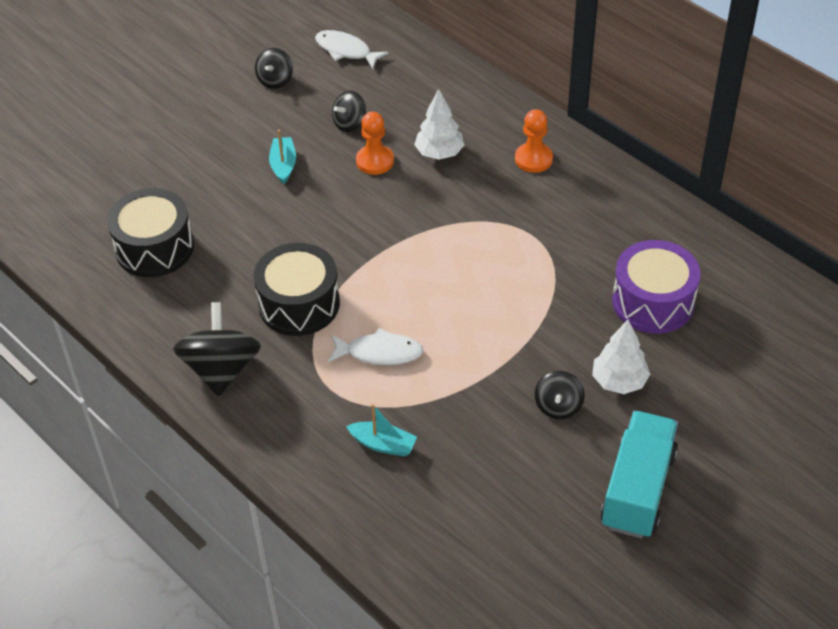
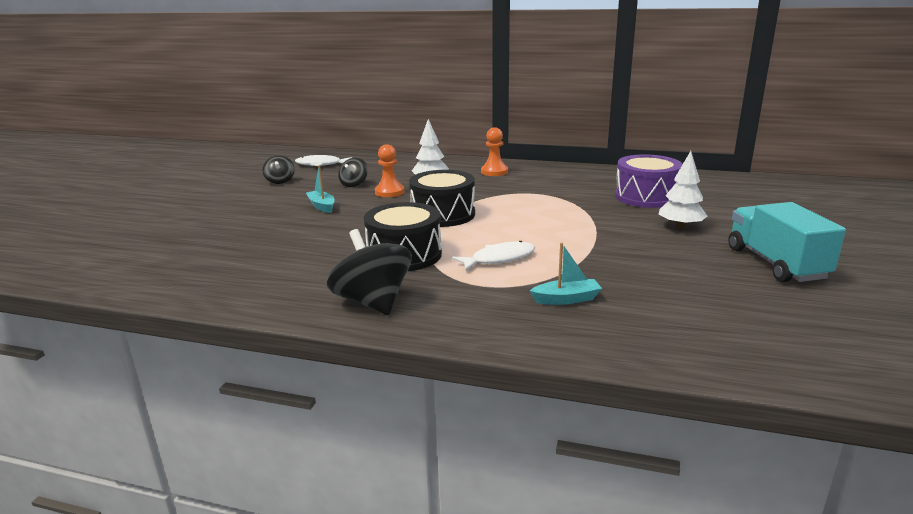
camera: 30 degrees left, 25 degrees down
black drum [107,188,194,277] -> black drum moved to [409,170,475,227]
black spinning top [535,371,584,419] -> none

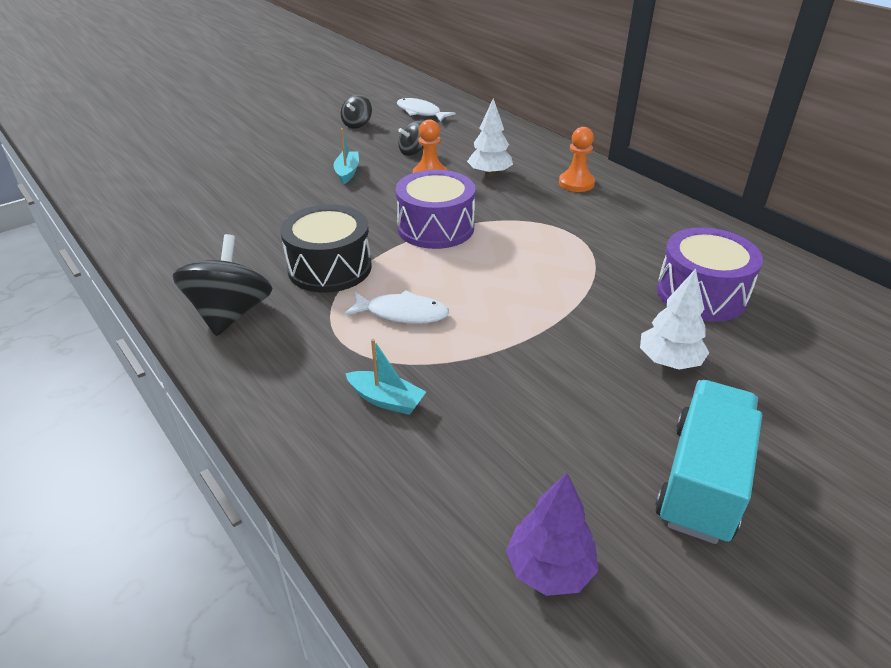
camera: 35 degrees right, 15 degrees up
black drum [409,170,475,227] -> purple drum [396,170,476,249]
none -> purple tree [506,473,598,596]

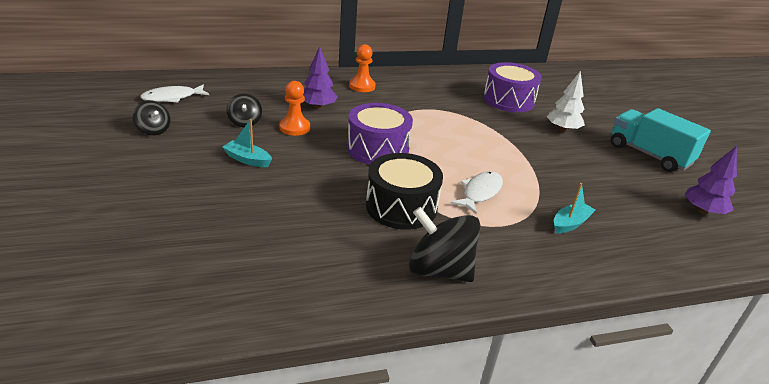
camera: 70 degrees left, 5 degrees down
white tree [467,98,513,177] -> purple tree [303,46,338,109]

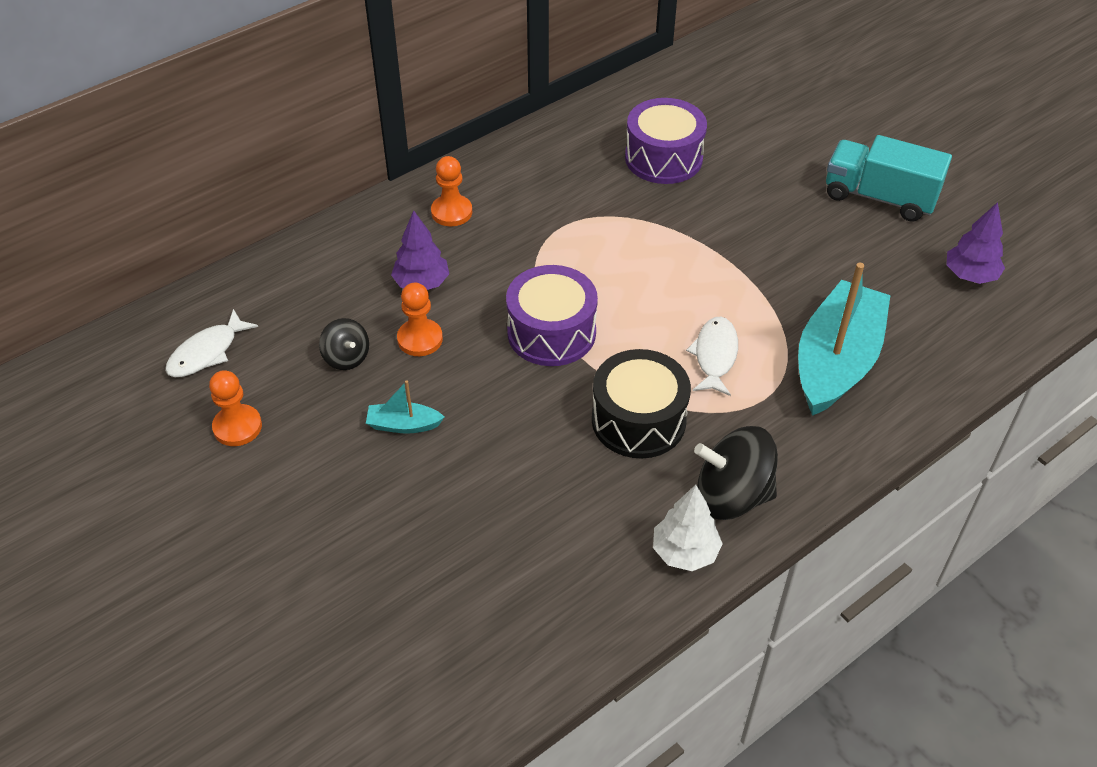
camera: 20 degrees left, 15 degrees up
black spinning top [132,100,170,135] -> orange pawn [209,370,262,446]
white tree [547,71,585,132] -> white tree moved to [653,485,723,571]
turquoise boat [554,183,595,233] -> turquoise boat [798,262,891,416], size x2.33

